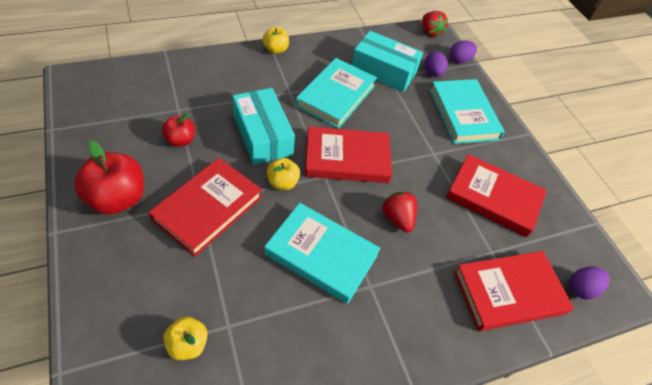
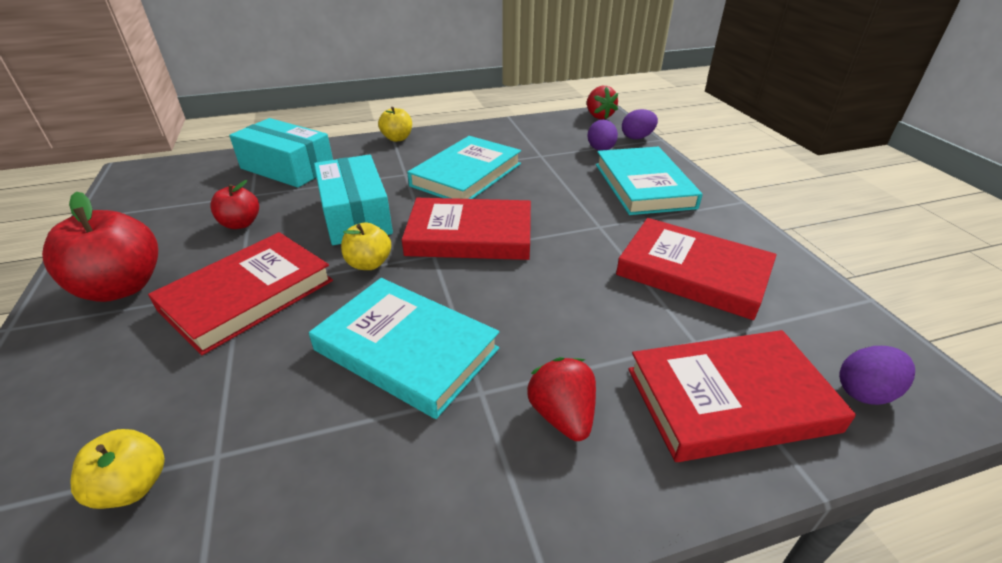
camera: 10 degrees right, 15 degrees down
turquoise box [352,31,423,92] -> turquoise box moved to [229,118,333,188]
red strawberry [382,192,417,232] -> red strawberry moved to [527,357,596,441]

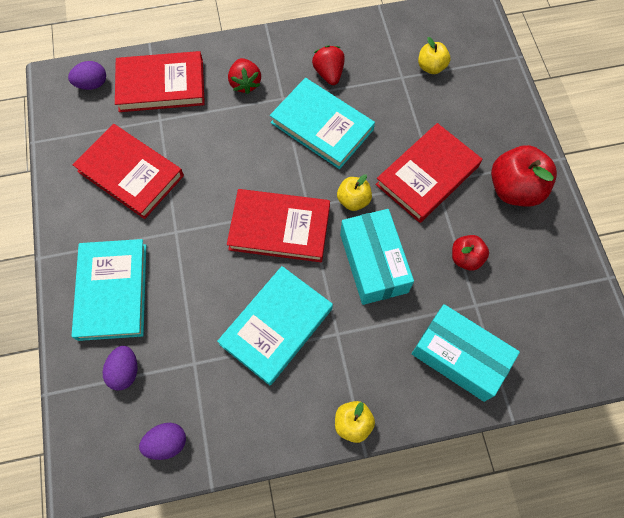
camera: 175 degrees left, 30 degrees up
red strawberry [587,86,618,119] -> red strawberry moved to [312,45,345,85]
purple egg [622,109,658,139] -> purple egg moved to [139,423,186,460]

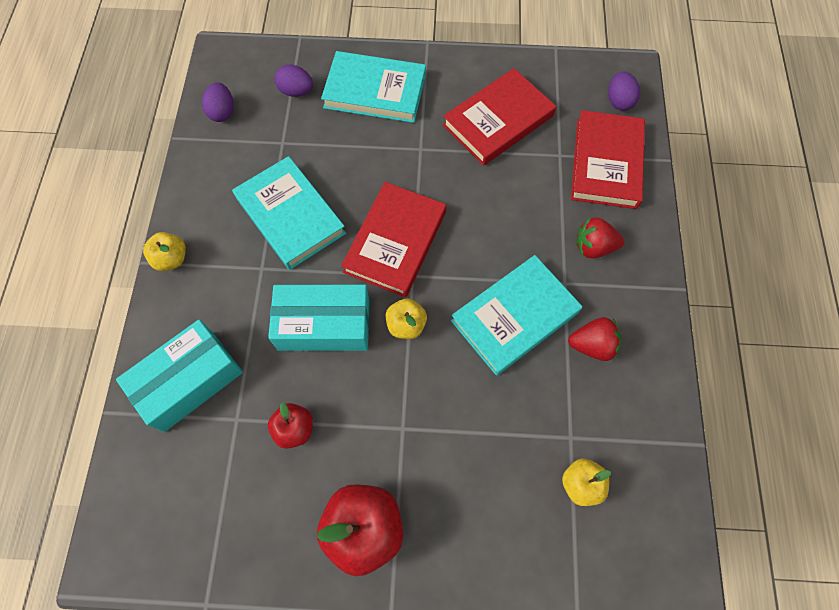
camera: 105 degrees right, 0 degrees up
red book [376,123,482,223] -> none

